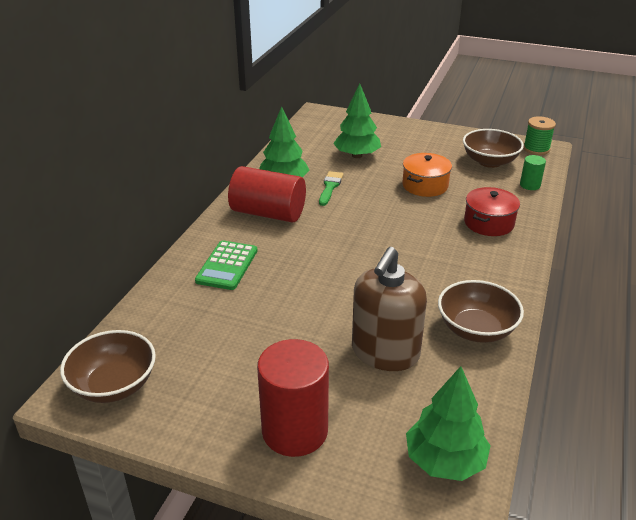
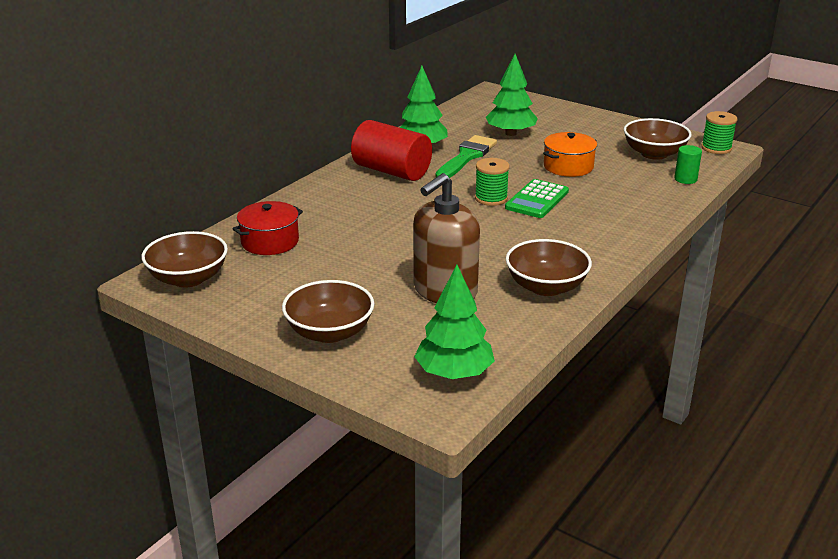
camera: 15 degrees right, 5 degrees down
green calculator [195,240,257,290] -> green calculator moved to [505,179,569,218]
red cylinder [257,339,329,457] -> brown bowl [282,280,374,343]
green brush [319,171,344,206] -> green brush [435,135,497,178], size x1.56
red pot [464,187,520,236] -> red pot moved to [232,201,303,255]
none -> green spool [475,158,510,206]

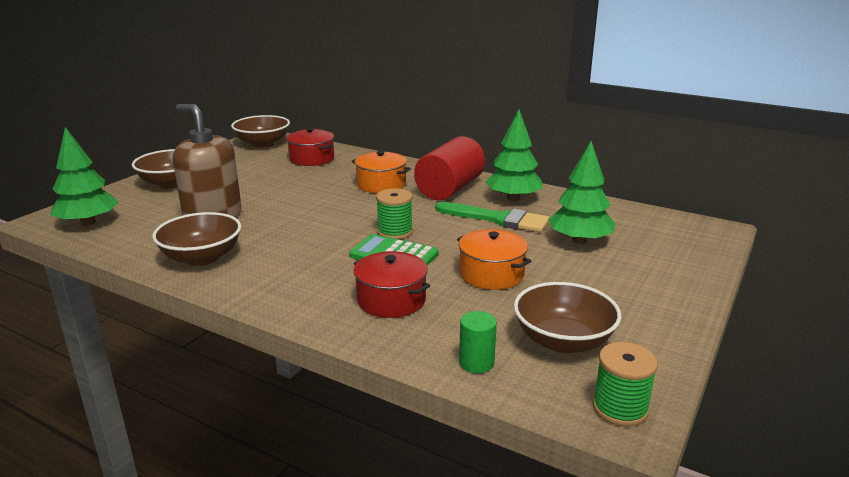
camera: 85 degrees right, 5 degrees down
none -> orange pot [352,151,411,193]
none -> red pot [354,251,430,318]

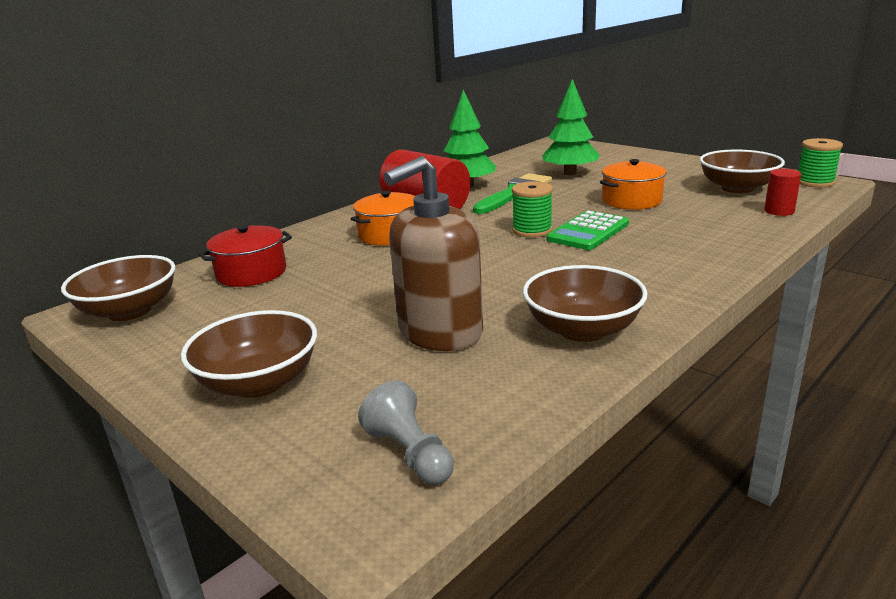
camera: 75 degrees left, 0 degrees up
green tree [50,127,118,226] -> grey pawn [358,381,454,485]
red pot [354,251,430,318] -> none
green cylinder [459,311,497,373] -> red cylinder [764,169,801,216]

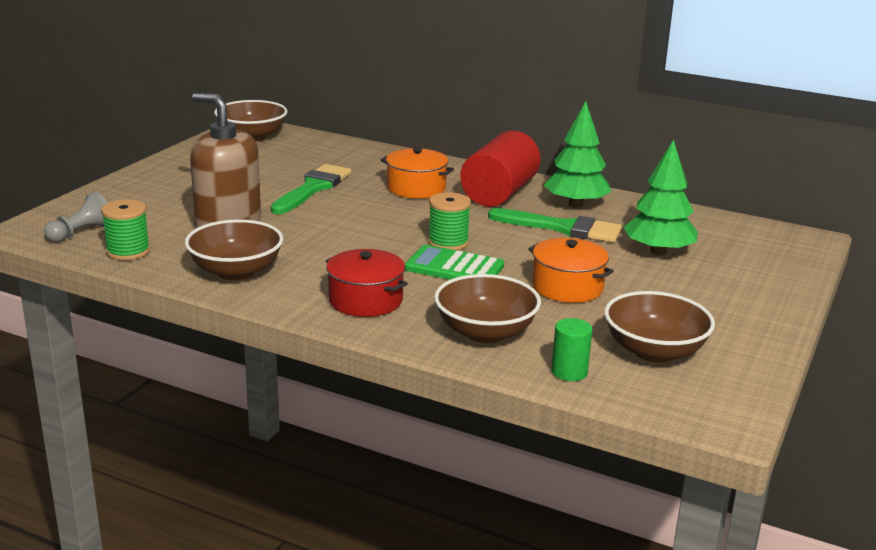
camera: 70 degrees right, 0 degrees up
brown bowl [181,310,317,398] -> brown bowl moved to [434,274,541,343]
red pot [199,225,292,287] -> red pot moved to [326,249,408,317]
red cylinder [764,169,801,216] -> green cylinder [551,318,592,381]
green spool [798,138,843,188] -> green spool moved to [101,199,150,260]
none -> green brush [271,164,351,214]

